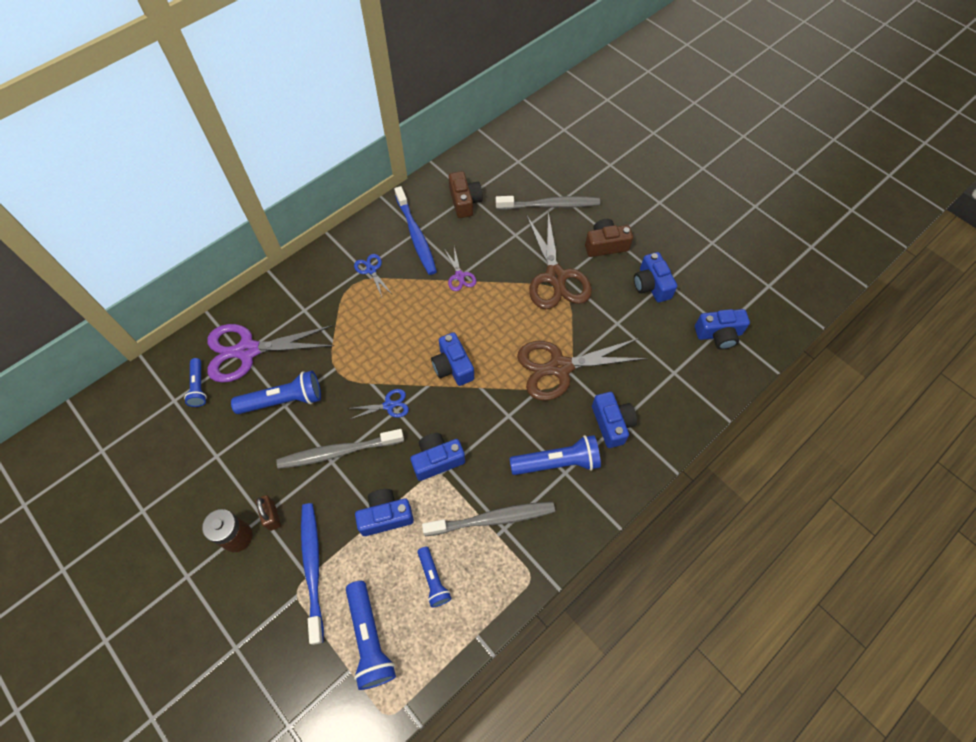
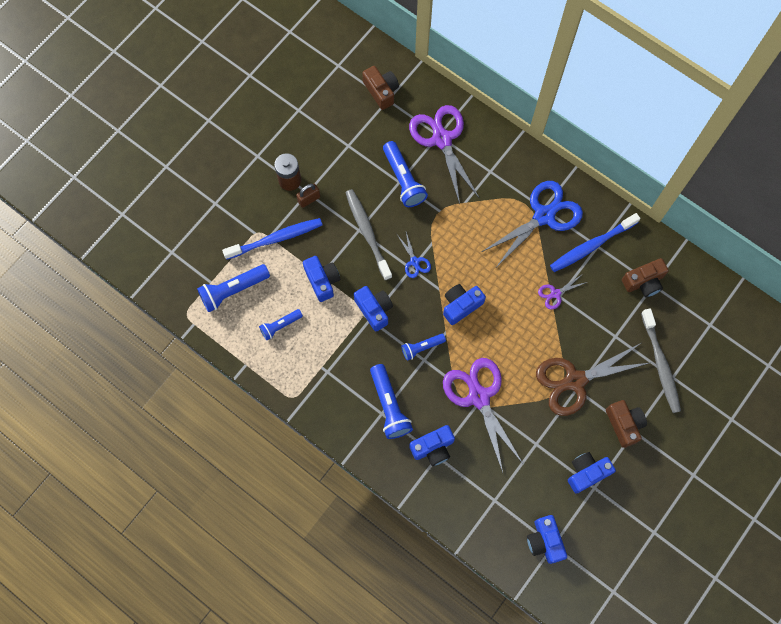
camera: 80 degrees right, 10 degrees up
blue flashlight [184,358,207,407] -> blue flashlight moved to [401,334,446,361]
blue scissors [354,254,392,297] -> blue scissors [482,181,583,266], size x2.18
grey toothbrush [422,502,555,536] -> none
brown scissors [517,338,648,401] -> purple scissors [443,358,524,473]
none -> brown camera [362,66,399,110]

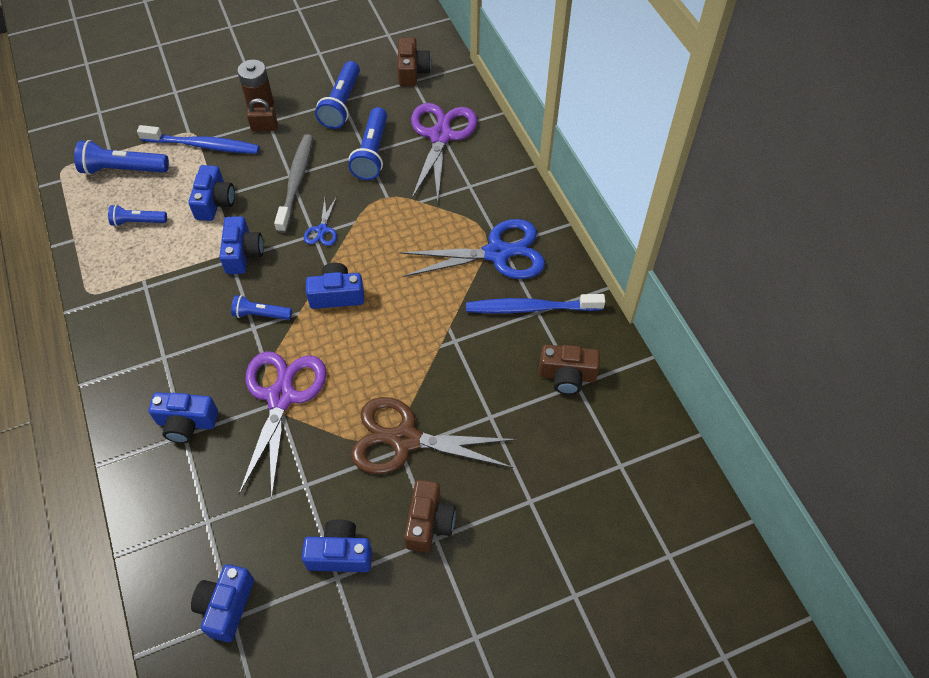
camera: 30 degrees right, 15 degrees down
blue flashlight [370,364,413,439] -> blue flashlight moved to [315,61,360,129]
purple scissors [538,275,587,310] -> none
grey toothbrush [641,308,681,413] -> none

